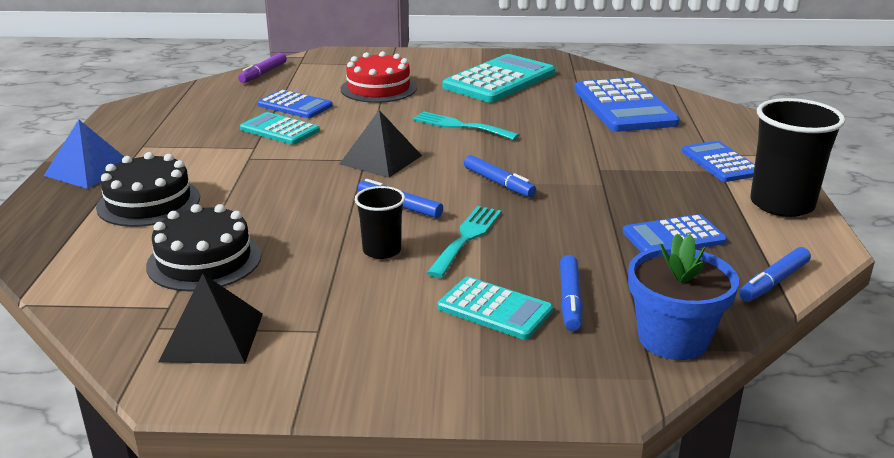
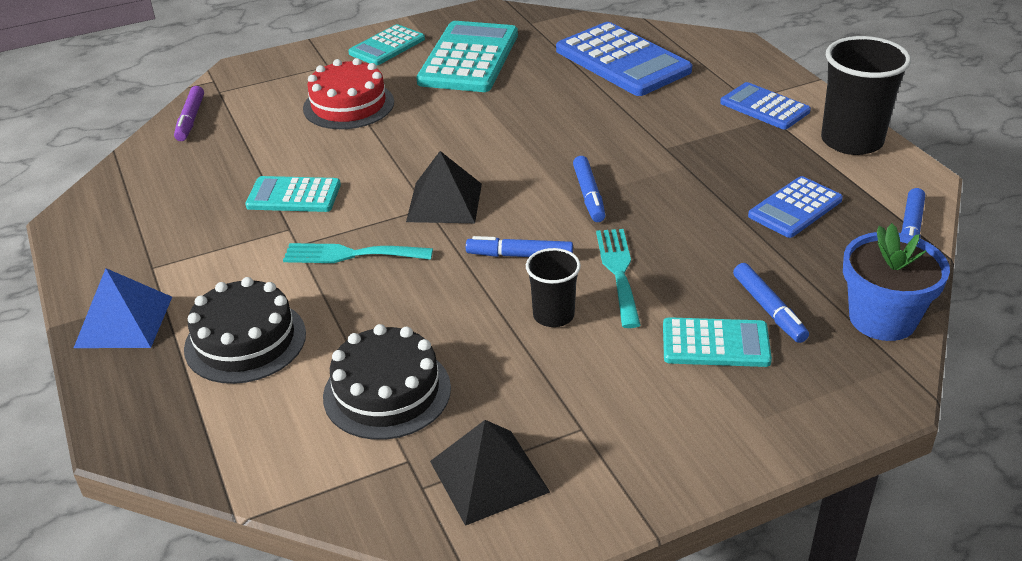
camera: 25 degrees left, 10 degrees up
blue calculator [257,90,333,118] -> none
turquoise fork [412,111,519,140] -> turquoise fork moved to [283,243,433,263]
blue marker [464,155,536,197] -> blue marker turned 60 degrees clockwise [573,156,606,222]
none -> turquoise calculator [348,24,425,66]

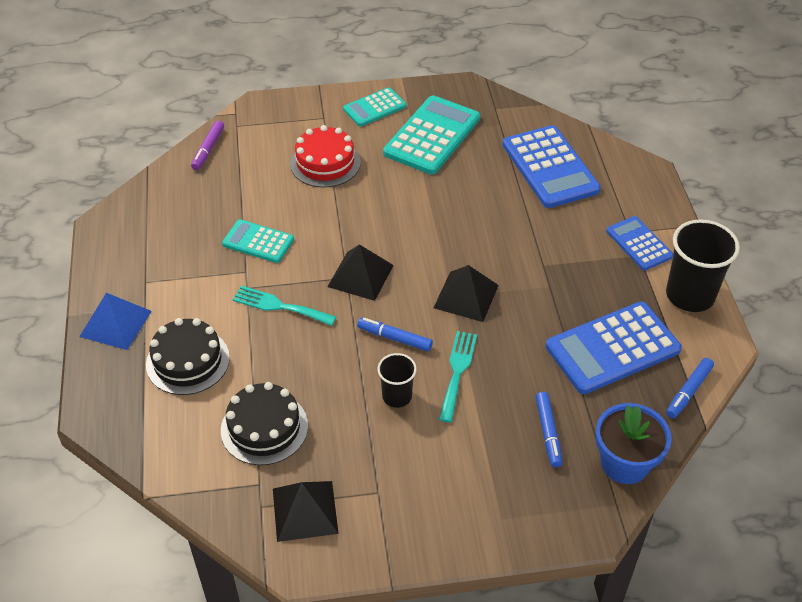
camera: 15 degrees right, 10 degrees up
blue marker [573,156,606,222] -> black pyramid [434,265,499,322]
turquoise calculator [663,317,772,367] -> none
blue calculator [748,176,843,238] -> blue calculator [546,301,682,394], size x1.73

